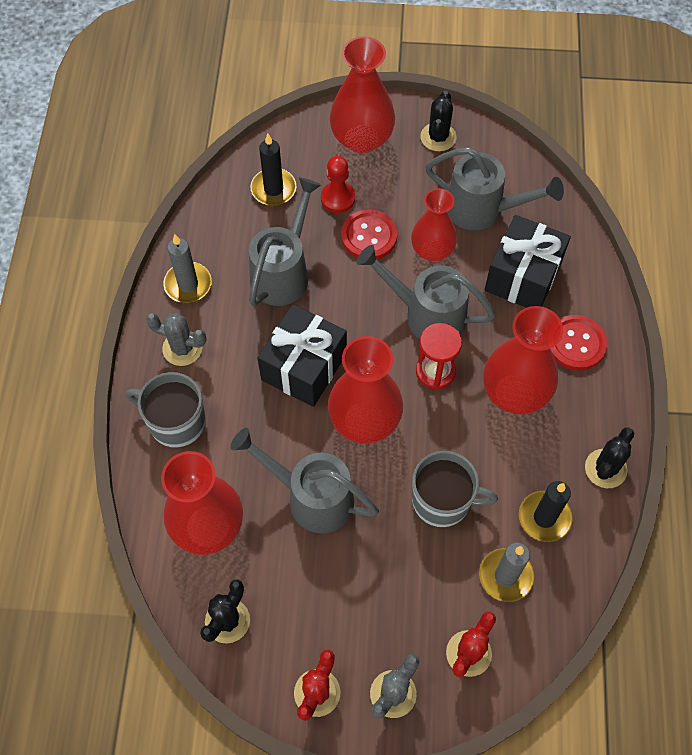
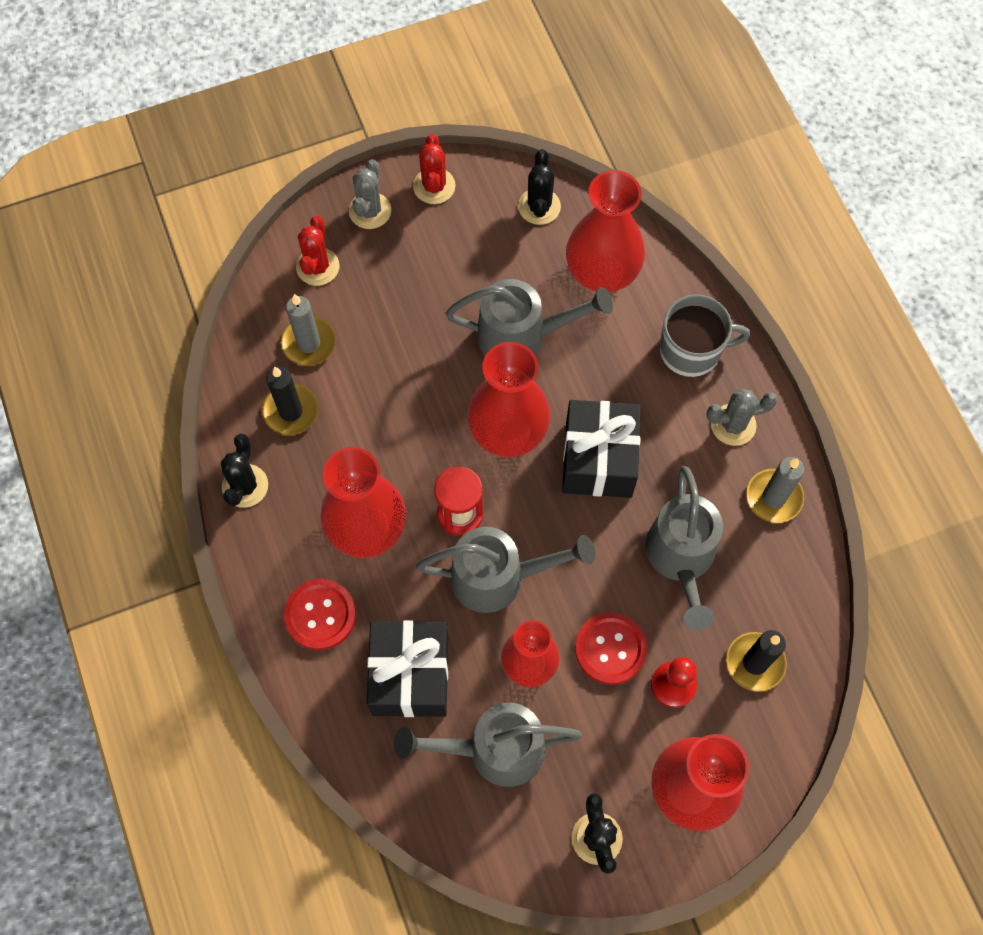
camera: 155 degrees right, 5 degrees up
grey mug [412,451,498,527] -> none

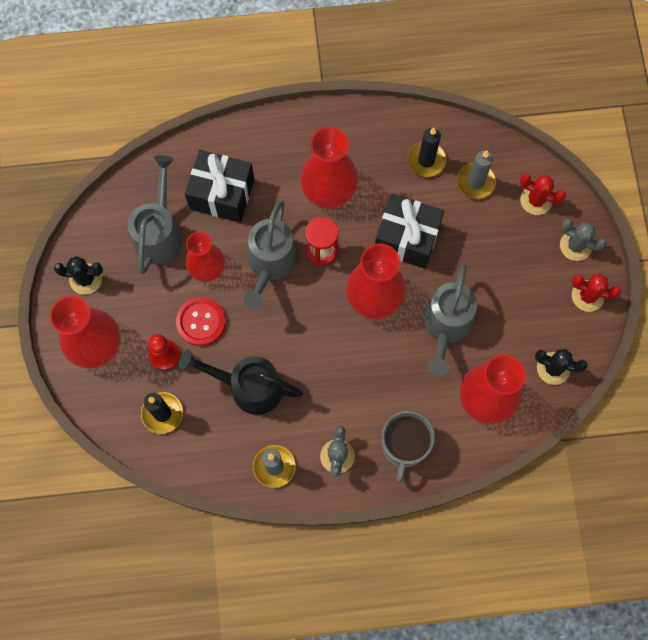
camera: 105 degrees right, 5 degrees up
black cactus [221,433,268,508] -> none
red button [284,579,356,650] -> none
black gift [562,400,641,498] -> black gift moved to [375,194,444,269]
grey watering can [645,466,723,630] -> black watering can [179,349,303,415]

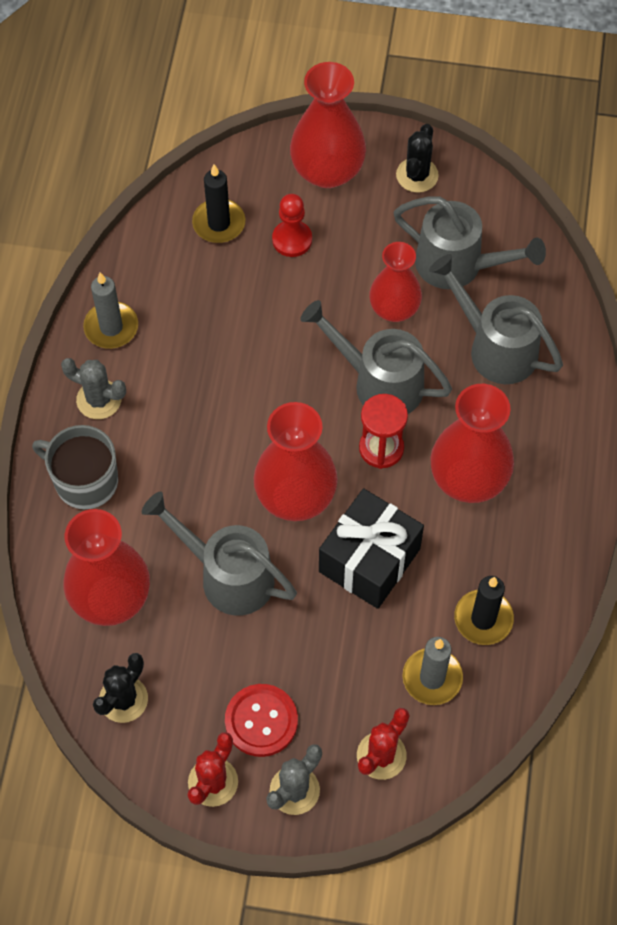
camera: 105 degrees right, 10 degrees down
red button [176,297,226,346] -> red button moved to [225,684,298,757]
black watering can [179,349,303,415] -> none
black gift [185,150,254,223] -> grey watering can [429,254,563,384]

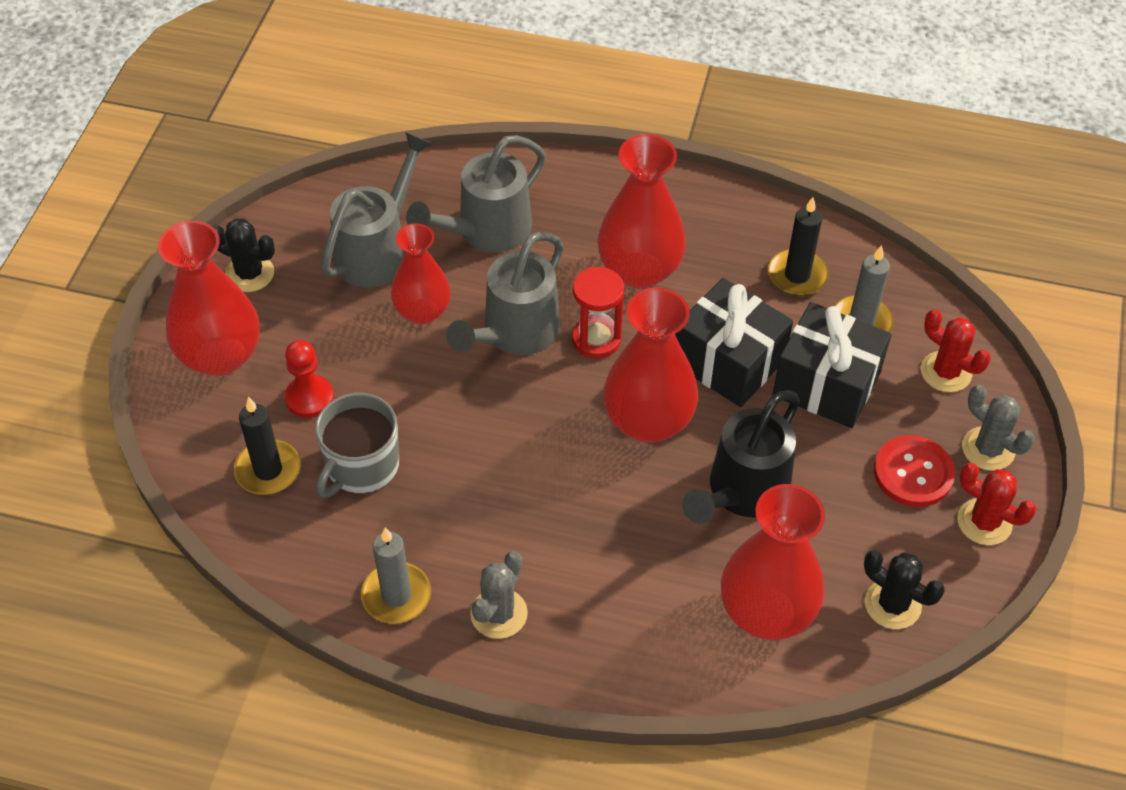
camera: 85 degrees left, 10 degrees down
grey mug [32,425,118,509] -> grey mug moved to [315,393,399,498]
grey watering can [142,492,297,616] -> black watering can [682,390,800,524]
none -> black gift [772,302,891,428]

